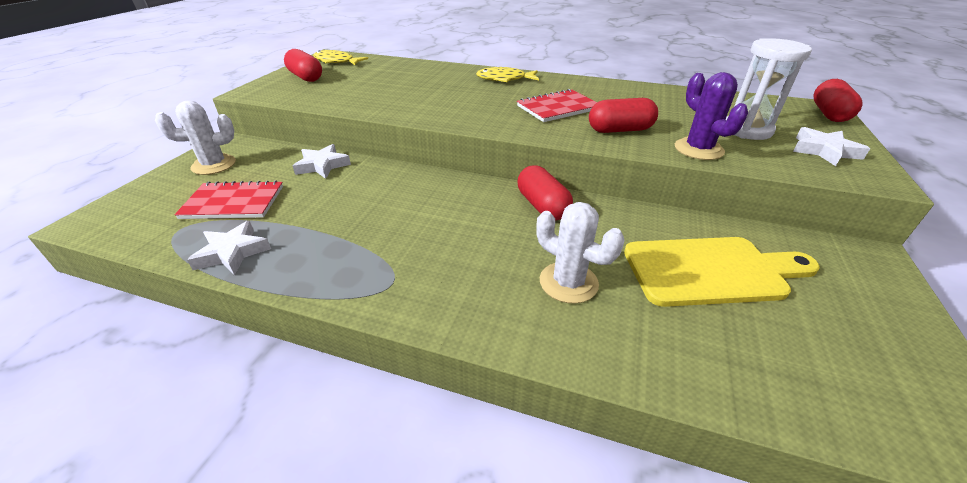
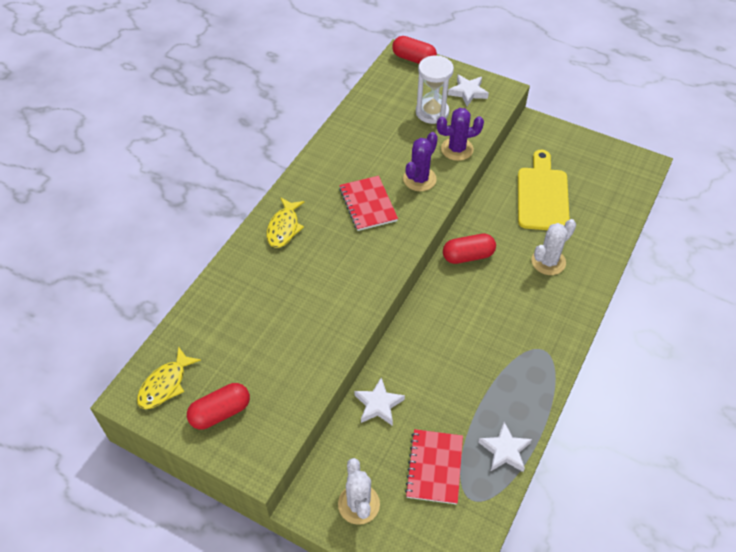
camera: 80 degrees left, 15 degrees up
red capsule [589,98,658,133] -> purple cactus [403,132,438,191]

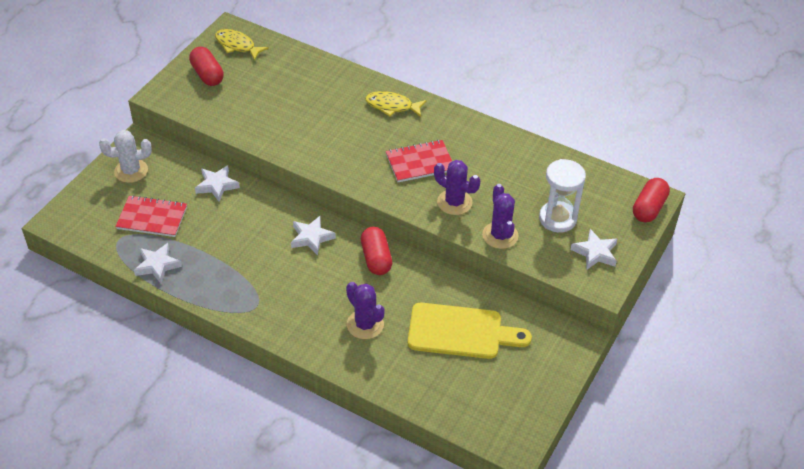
camera: 90 degrees right, 5 degrees down
white cactus [531,219,576,275] -> purple cactus [346,282,385,339]
none -> white star [291,216,336,255]

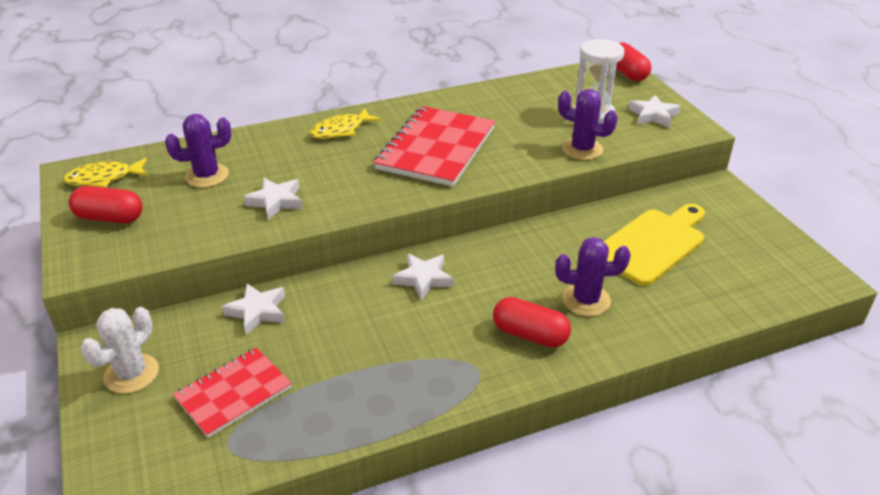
camera: 50 degrees left, 10 degrees down
white star [134,243,182,283] -> white star moved to [243,178,303,220]
red capsule [361,227,392,275] -> red capsule moved to [493,297,571,347]
red notebook [386,140,452,182] -> red notebook [374,106,495,187], size x1.64
purple cactus [434,160,480,215] -> purple cactus moved to [165,114,231,188]

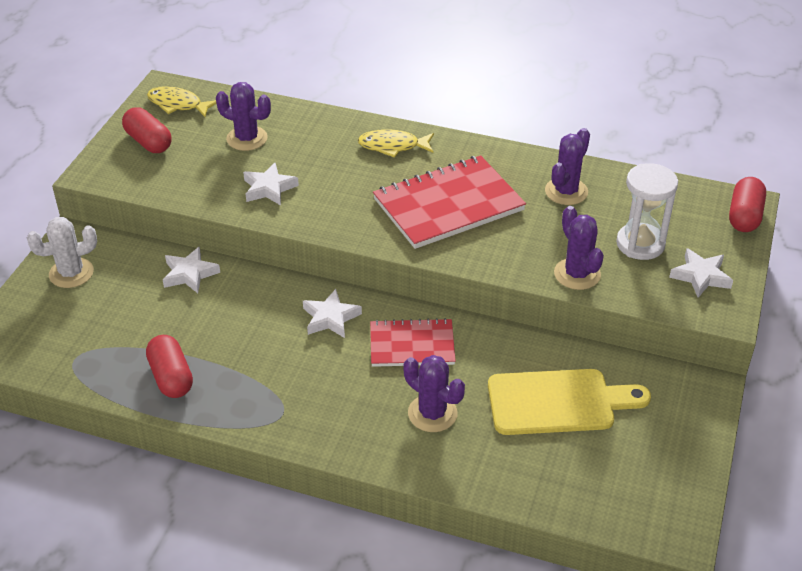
camera: 40 degrees right, 5 degrees up
red notebook [173,347,292,438] -> red notebook moved to [370,318,456,367]
red capsule [493,297,571,347] -> red capsule moved to [146,335,193,398]
none -> purple cactus [545,128,590,205]

